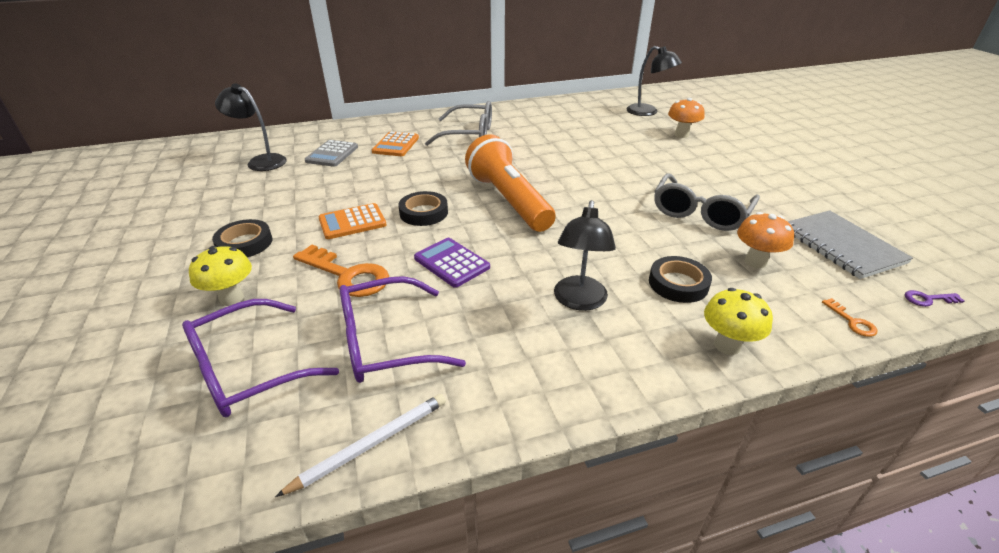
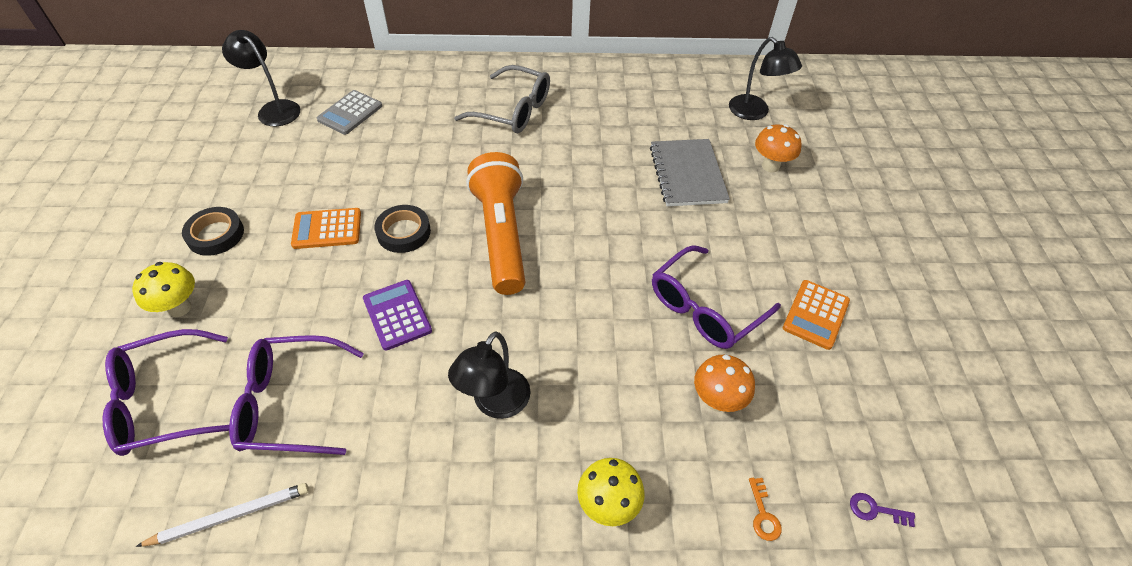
camera: 15 degrees right, 15 degrees up
orange key [293,245,389,297] -> none
orange calculator [372,131,419,156] -> orange calculator moved to [783,280,850,350]
black tape [649,256,712,303] -> none
grey glasses [654,173,760,231] -> purple glasses [652,245,781,349]
grey notebook [788,210,913,279] -> grey notebook moved to [650,139,730,206]

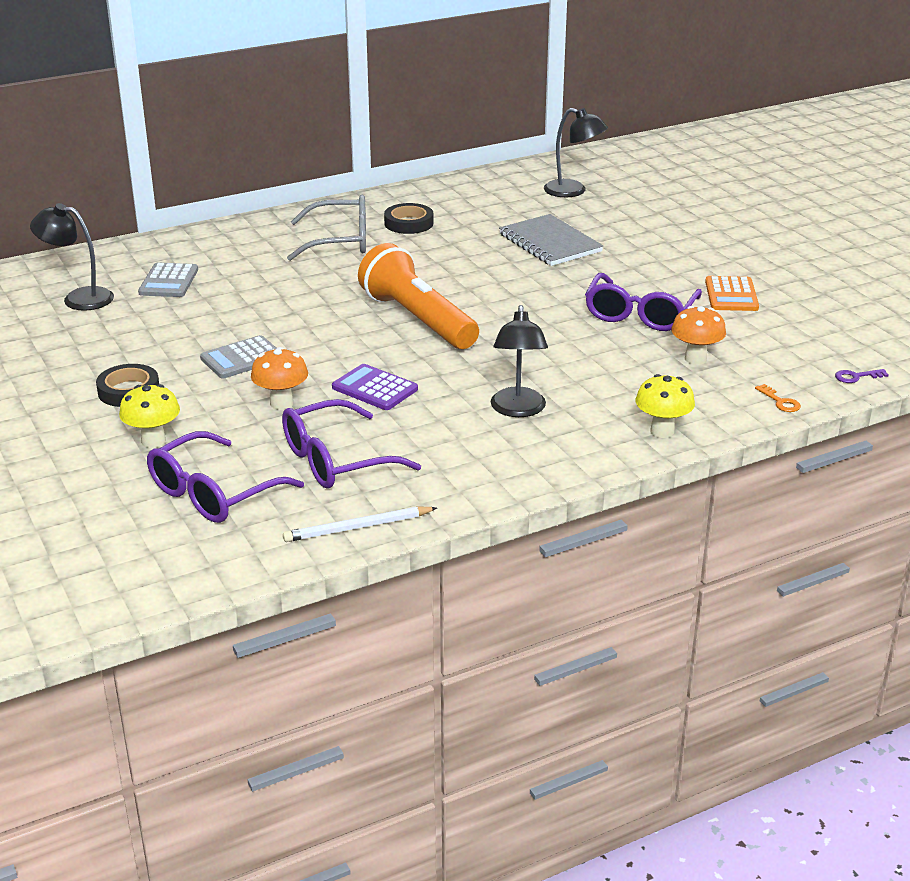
camera: 25 degrees left, 20 degrees down
white pencil [136,483,309,547] -> white pencil turned 150 degrees counterclockwise [283,506,437,542]
orange calculator [291,208,361,249] -> grey calculator [200,335,277,378]
black tape [374,205,431,253] -> black tape moved to [384,203,433,234]
orange mushroom [755,124,801,173] -> orange mushroom moved to [251,347,308,410]

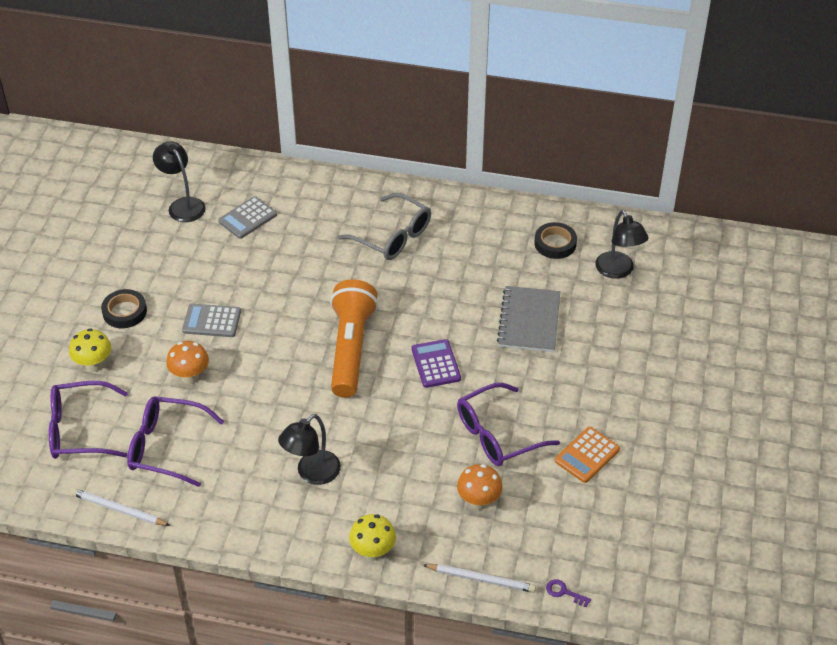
camera: 40 degrees right, 15 degrees up
purple calculator [332,364,418,410] -> purple calculator moved to [412,339,461,388]
black tape [384,203,433,234] -> black tape moved to [534,222,577,259]
orange key [755,384,801,412] -> white pencil [423,564,536,593]

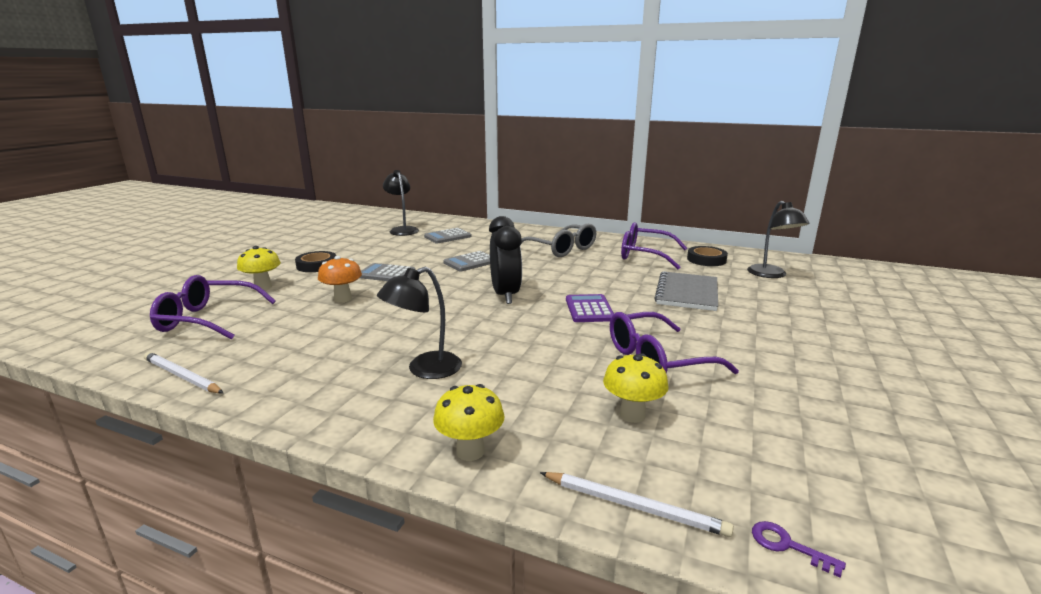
camera: 10 degrees right, 25 degrees down
purple glasses [127,396,224,487] -> purple glasses moved to [621,222,687,269]
orange flashlight [330,279,378,398] -> black clock [489,216,522,304]
orange mushroom [457,464,503,510] -> yellow mushroom [603,353,668,423]
orange calculator [555,427,620,483] -> none
none -> grey calculator [443,251,490,272]

